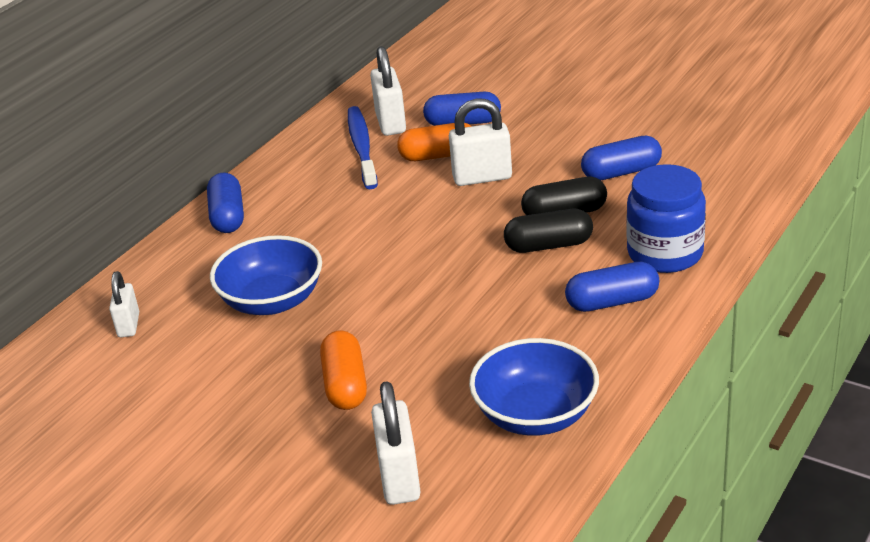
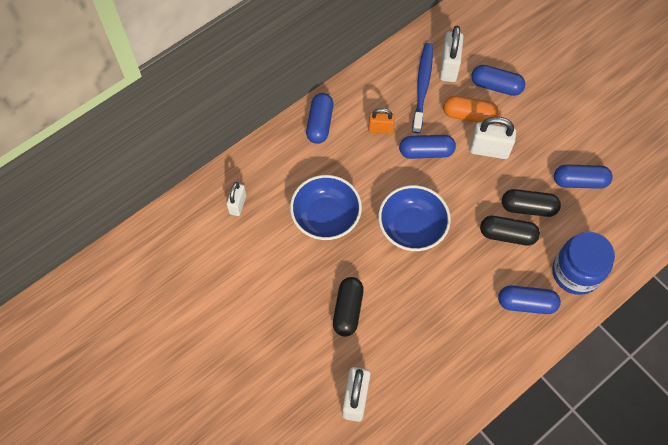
camera: 15 degrees right, 30 degrees up
orange capsule [320,330,367,410] -> black capsule [333,277,364,337]
blue bowl [469,338,599,436] -> blue bowl moved to [378,185,451,251]
none -> orange padlock [368,108,395,134]
none -> blue capsule [399,135,456,159]

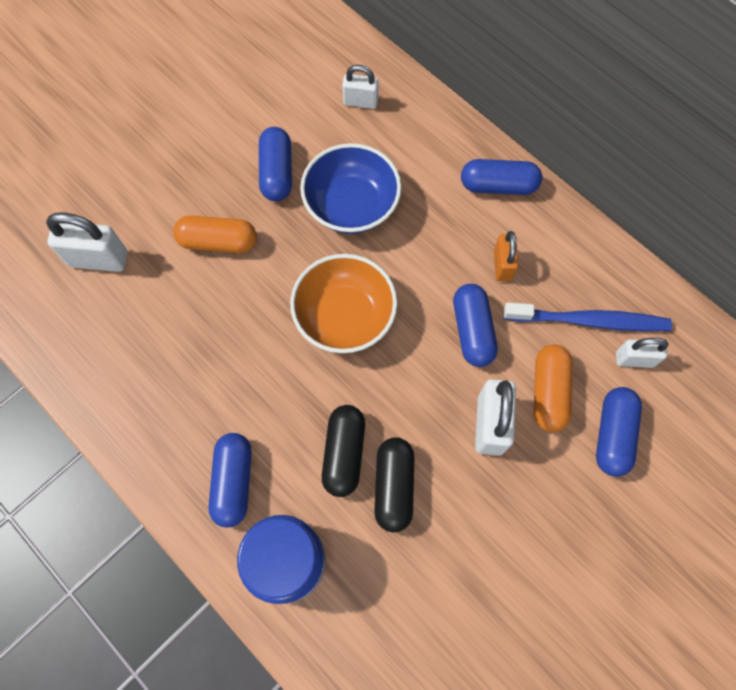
camera: 85 degrees right, 5 degrees up
black capsule [333,277,364,337] -> orange capsule [173,215,257,253]
blue bowl [378,185,451,251] -> orange bowl [290,254,397,353]
white padlock [440,26,464,82] -> white padlock [616,338,669,368], size x0.63
blue capsule [554,165,613,189] -> blue capsule moved to [259,127,292,201]

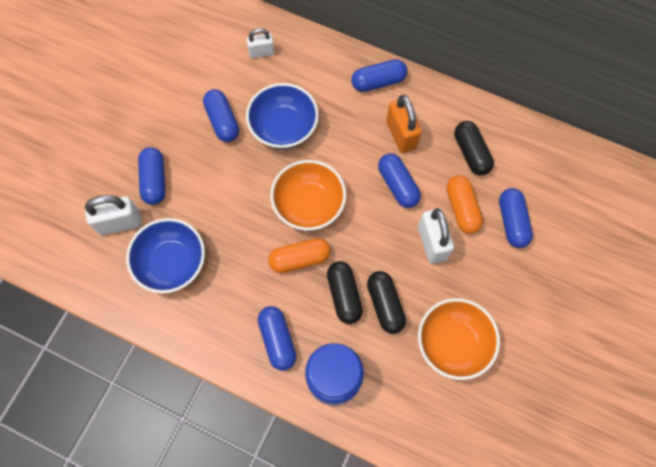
camera: 20 degrees left, 0 degrees up
orange capsule [173,215,257,253] -> orange capsule moved to [268,238,331,273]
orange padlock [494,231,519,281] -> orange padlock [386,95,422,153], size x1.58
blue toothbrush [503,303,672,331] -> black capsule [454,121,494,176]
white padlock [616,338,669,368] -> none
none -> blue bowl [126,218,205,294]
none -> blue capsule [138,147,165,205]
none -> orange bowl [418,298,500,380]

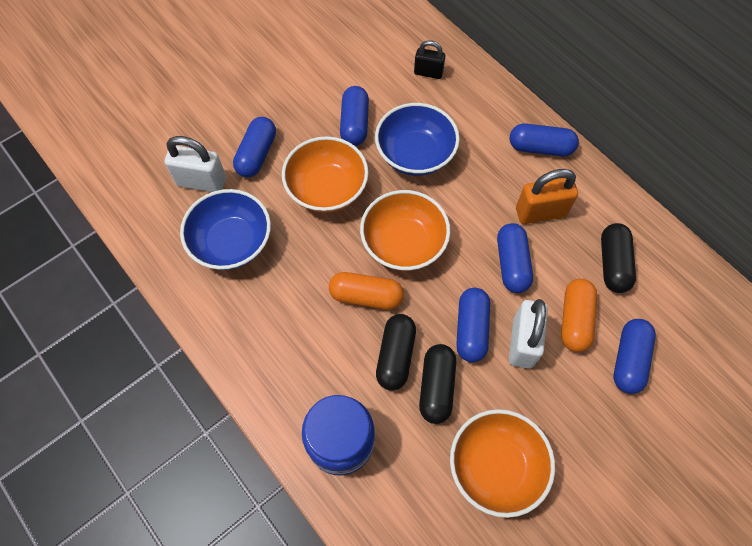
camera: 25 degrees right, 5 degrees down
white padlock [247,28,275,59] -> black padlock [414,40,445,79]
blue capsule [258,306,296,371] -> blue capsule moved to [456,288,490,363]
orange padlock [386,95,422,153] -> orange padlock turned 75 degrees clockwise [516,169,578,224]
none -> orange bowl [282,136,369,213]

